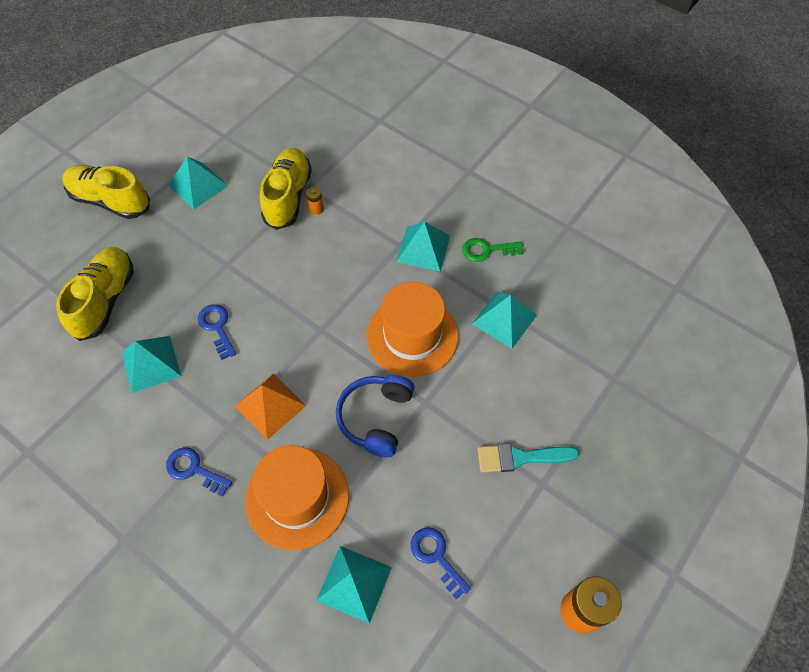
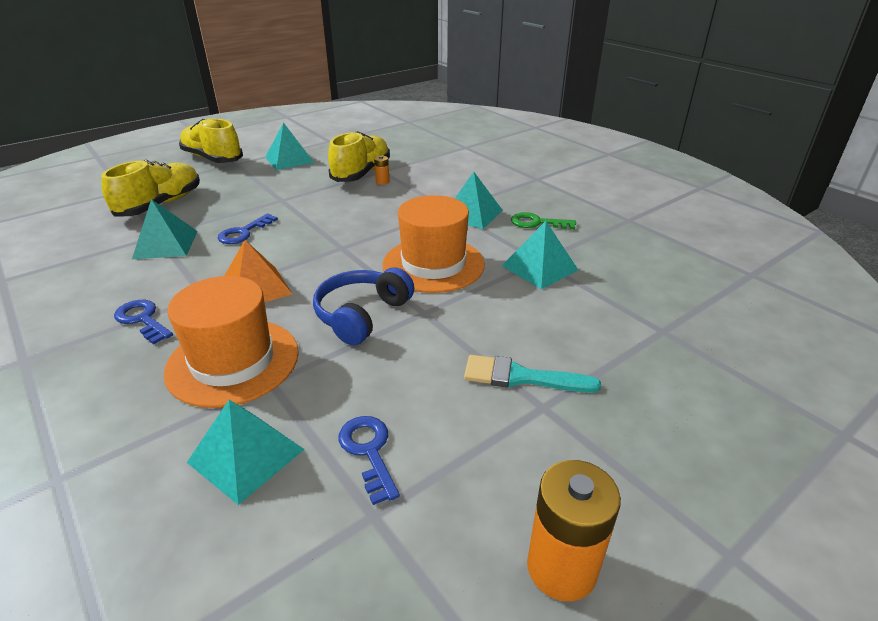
camera: 15 degrees right, 25 degrees down
blue key [198,304,236,360] -> blue key turned 135 degrees counterclockwise [217,213,278,244]

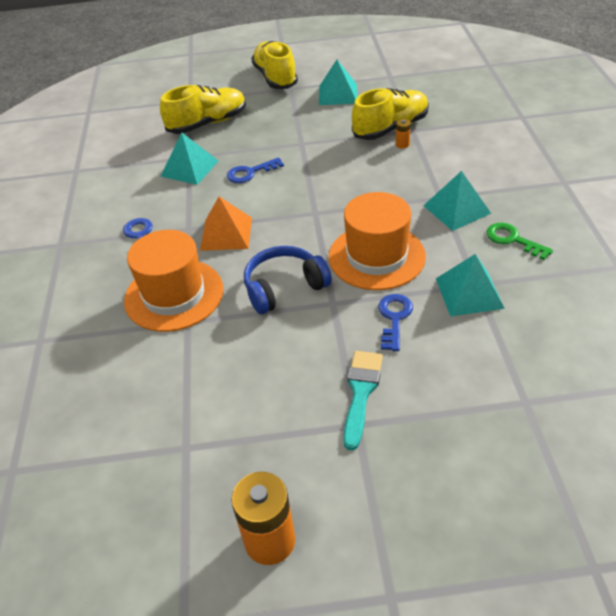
camera: 35 degrees right, 10 degrees up
turquoise pyramid [187,400,305,505] -> none
blue key [338,416,400,505] -> blue key moved to [378,294,413,351]
turquoise brush [464,355,601,393] -> turquoise brush turned 60 degrees clockwise [343,351,383,451]

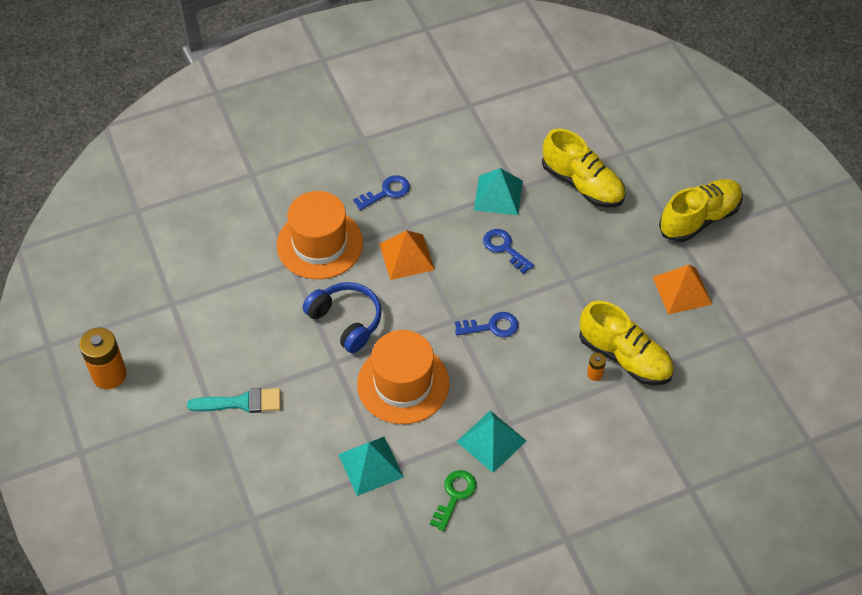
camera: 70 degrees right, 10 degrees up
turquoise pyramid [319,60,357,105] -> orange pyramid [653,265,712,314]
blue key [378,294,413,351] -> blue key moved to [455,312,519,337]

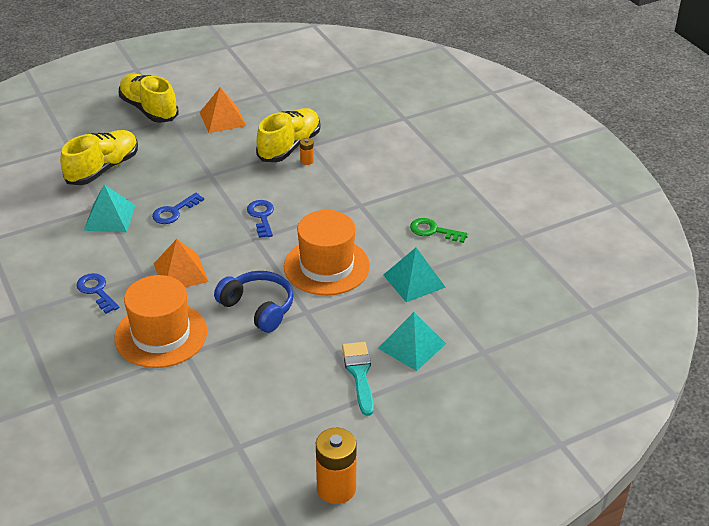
camera: 95 degrees left, 15 degrees down
blue headphones [302,282,382,353] -> blue headphones turned 90 degrees clockwise [214,271,293,333]
turquoise pyramid [457,410,526,473] -> turquoise pyramid moved to [378,312,446,371]

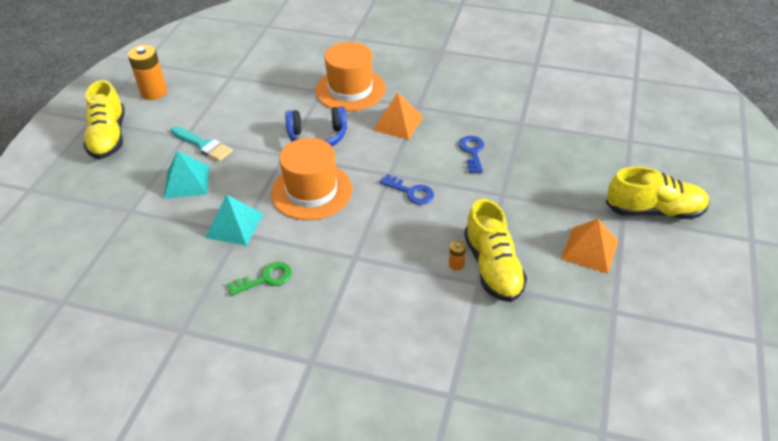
camera: 135 degrees right, 5 degrees up
yellow shoe [60,130,138,185] -> yellow shoe moved to [83,80,125,159]
blue key [76,273,119,314] -> none
turquoise pyramid [84,185,136,232] -> none

